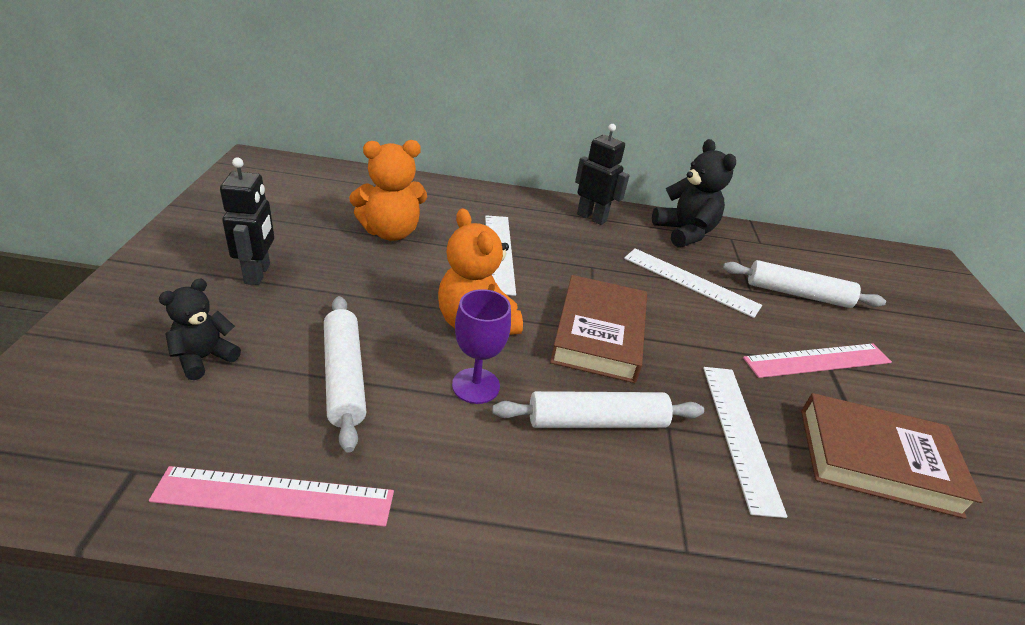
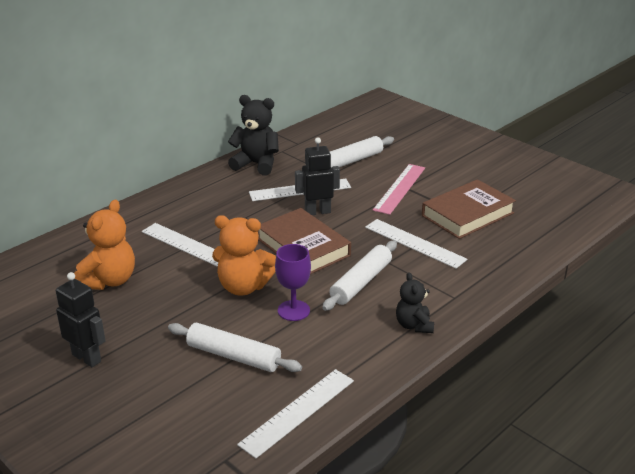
camera: 45 degrees left, 5 degrees down
pink ruler [149,466,394,527] -> white ruler [237,369,354,459]
black teddy bear [159,279,241,380] -> black teddy bear moved to [396,272,434,333]
black robot [575,124,630,225] -> black robot moved to [295,137,340,215]

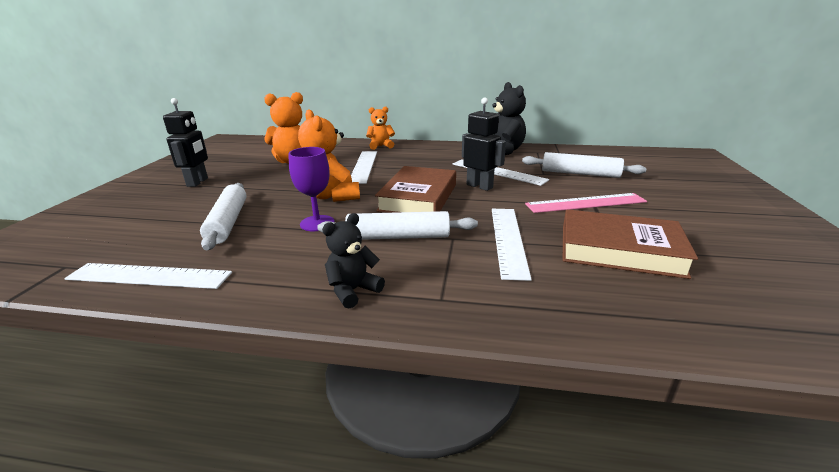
camera: 55 degrees right, 5 degrees down
none -> orange teddy bear [366,107,395,150]

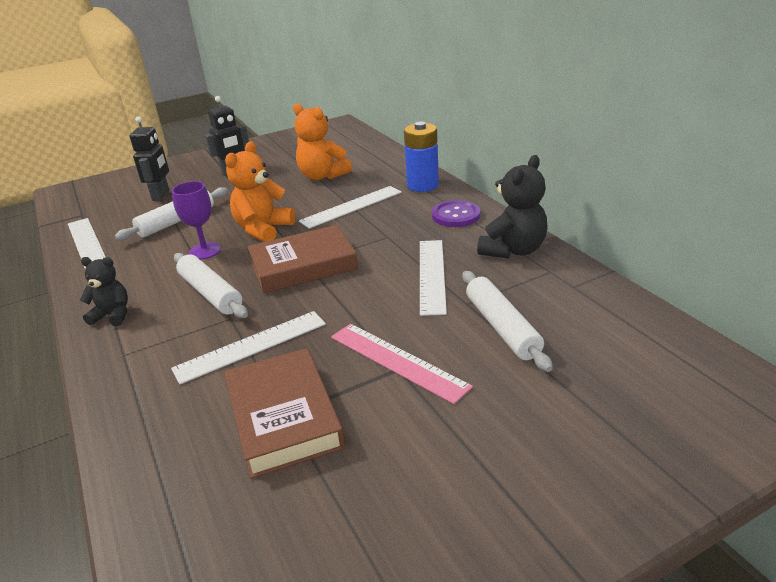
camera: 55 degrees right, 5 degrees up
orange teddy bear [366,107,395,150] -> blue battery [404,122,439,192]
black robot [462,98,506,191] -> black robot moved to [129,116,169,201]
none -> purple button [432,200,480,227]

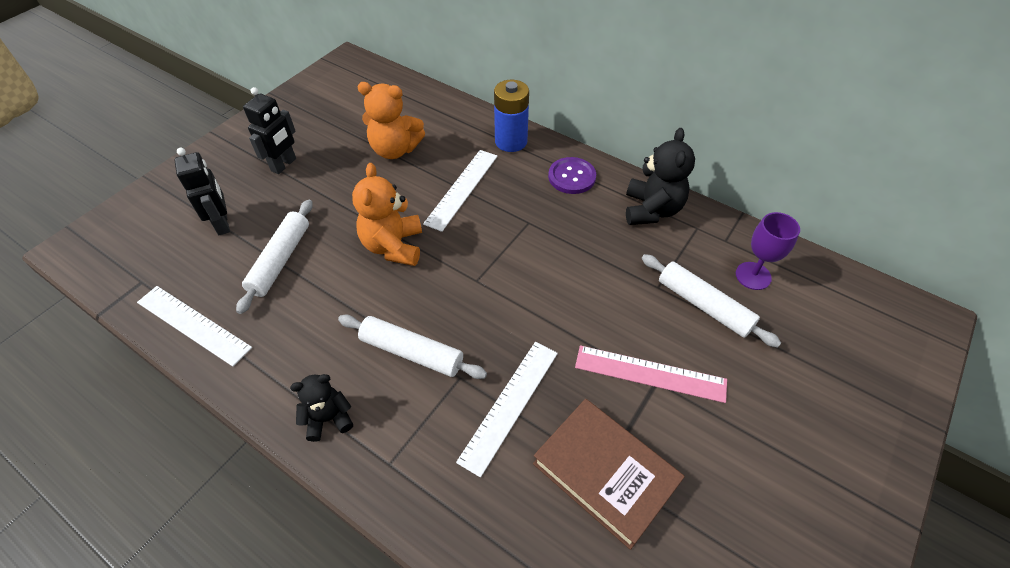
camera: 30 degrees left, 20 degrees up
purple goblet [172,181,221,260] -> purple goblet moved to [736,212,800,290]
brown book [247,225,358,293] -> none
white ruler [420,240,447,316] -> none

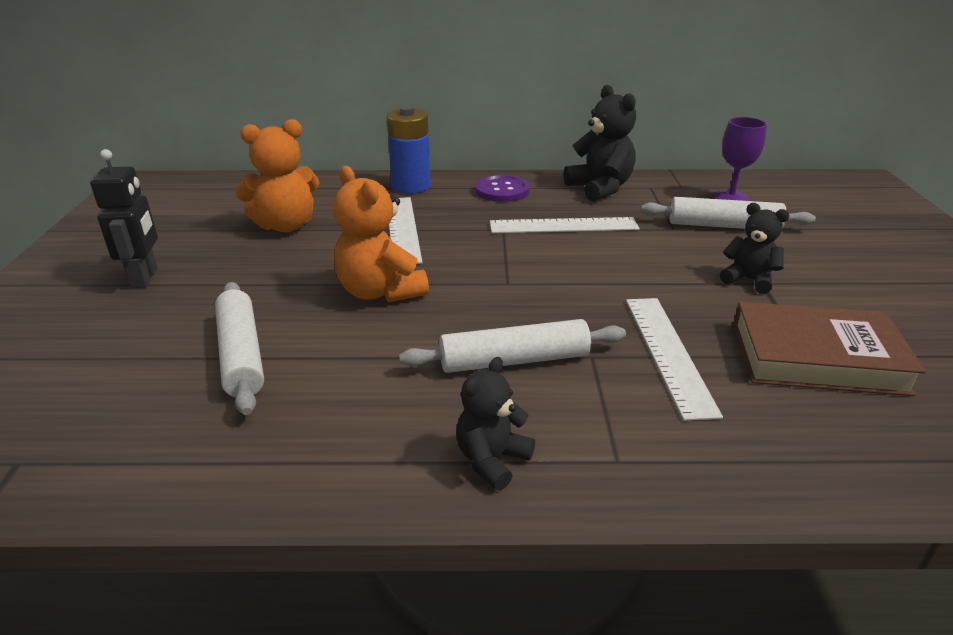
camera: 35 degrees left, 20 degrees down
white ruler [137,286,252,366] -> white ruler moved to [490,217,640,233]
black robot [174,148,230,235] -> none
pink ruler [575,345,727,403] -> black teddy bear [720,203,789,294]

